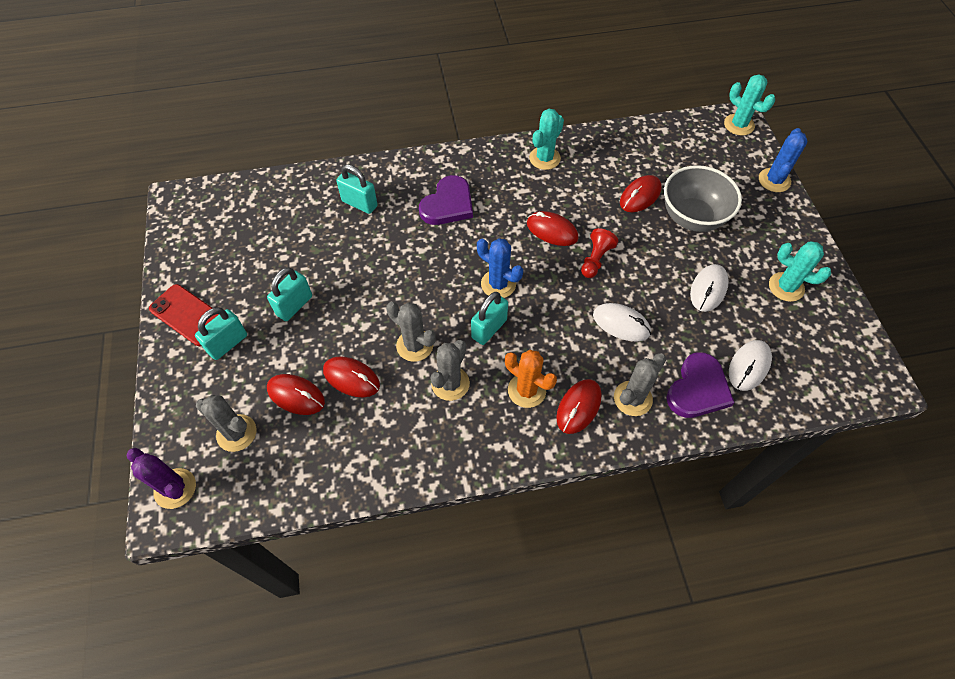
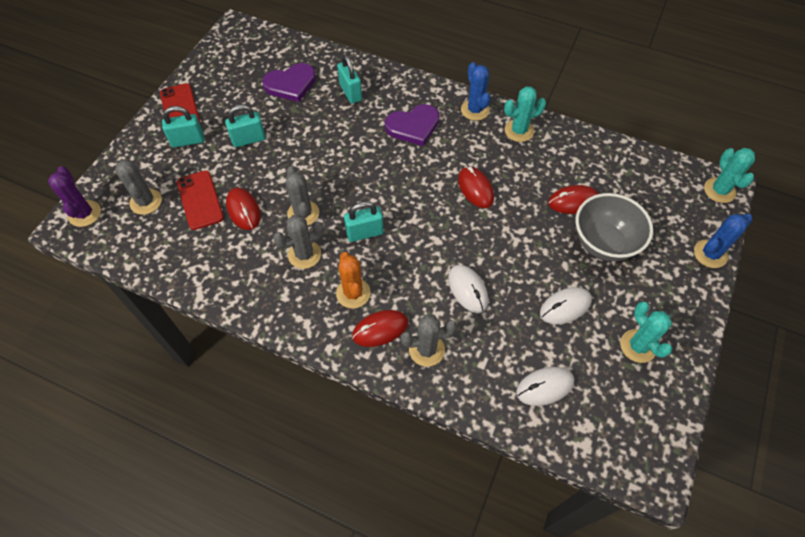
camera: 35 degrees right, 0 degrees up
red mouse [267,374,325,415] -> red phone [177,170,224,230]
blue cactus [477,238,523,298] -> blue cactus moved to [461,62,490,121]
red pawn [581,228,618,278] -> none
purple heart [666,352,735,418] -> purple heart moved to [262,63,316,102]

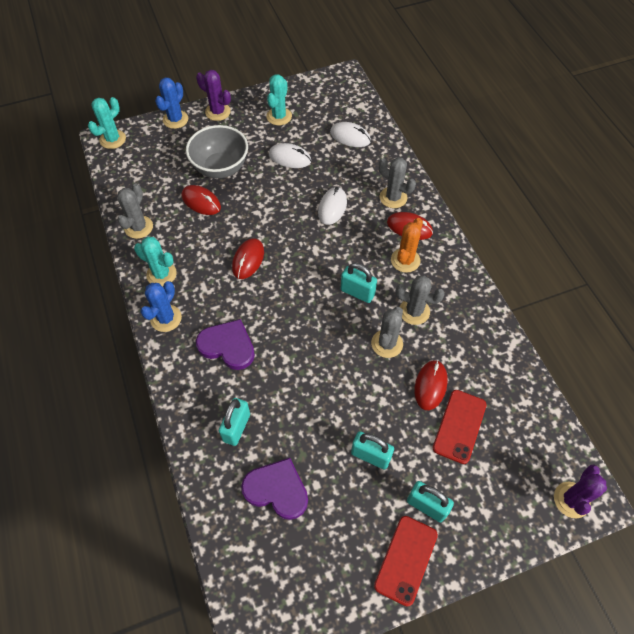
camera: 135 degrees left, 0 degrees up
grey cactus [115,160,162,215] -> grey cactus moved to [117,183,153,239]
blue cactus [694,214,752,268] -> blue cactus turned 75 degrees counterclockwise [155,78,189,129]
none -> purple cactus [196,70,231,121]

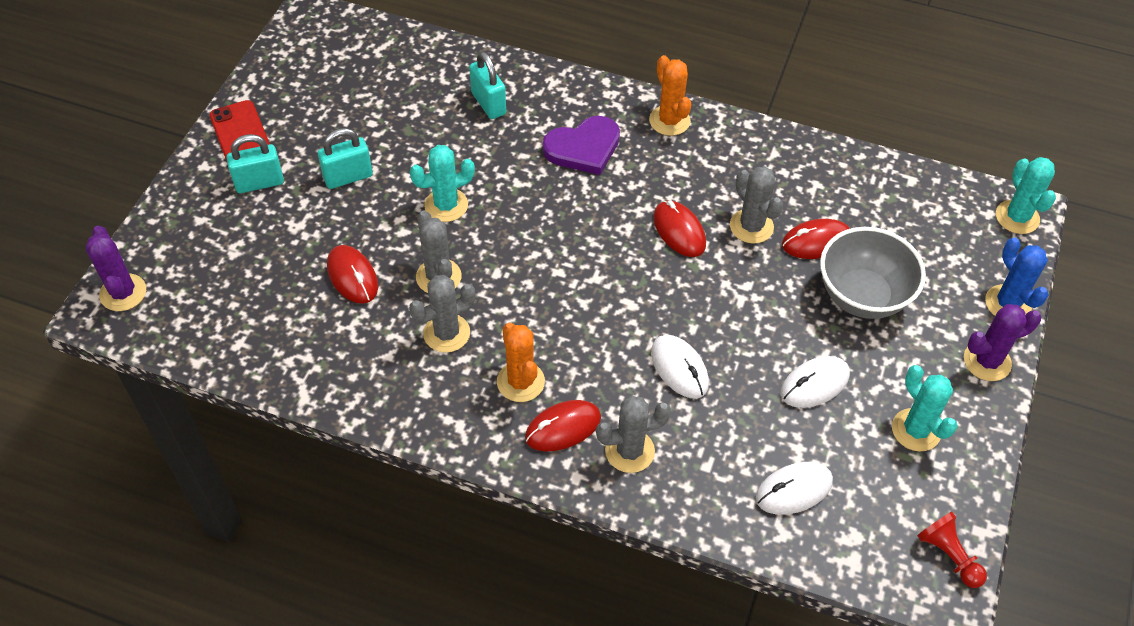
camera: 130 degrees right, 5 degrees down
grey cactus [117,183,153,239] -> grey cactus moved to [730,166,783,244]
turquoise cactus [134,237,177,287] -> turquoise cactus moved to [410,145,475,222]
blue cactus [140,281,182,332] -> orange cactus [649,55,691,136]
purple heart [241,458,308,520] -> none
turquoise padlock [341,263,377,303] -> none
red phone [433,390,487,464] -> none
none -> red pawn [917,512,987,588]

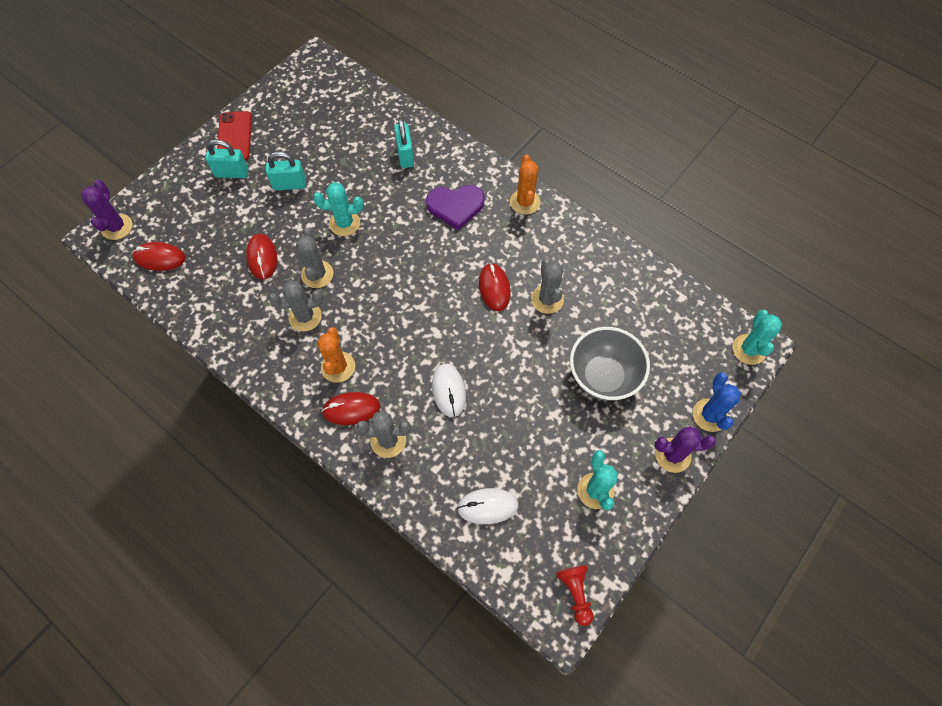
camera: 20 degrees right, 10 degrees up
white mouse [781,356,850,408] -> none
red mouse [782,219,850,259] -> red mouse moved to [132,242,185,271]

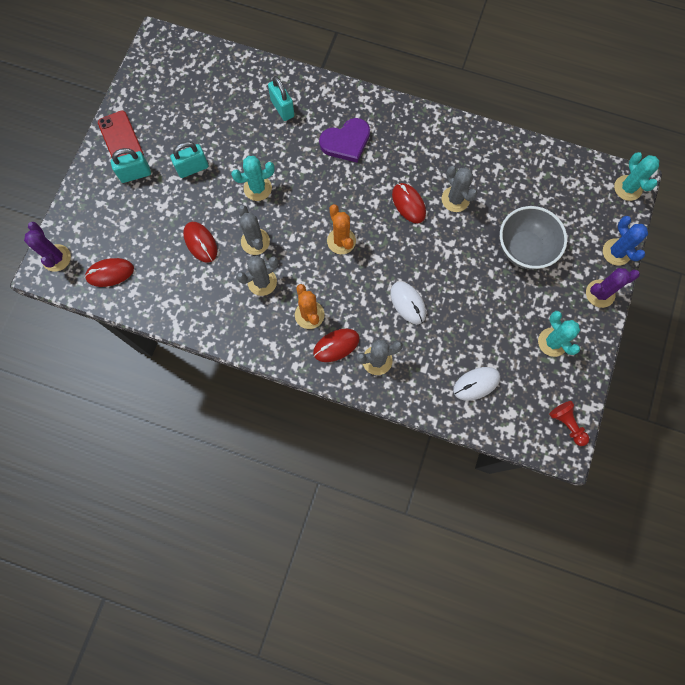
camera: 20 degrees left, 10 degrees up
orange cactus [510,154,541,215] -> orange cactus moved to [327,204,356,254]

